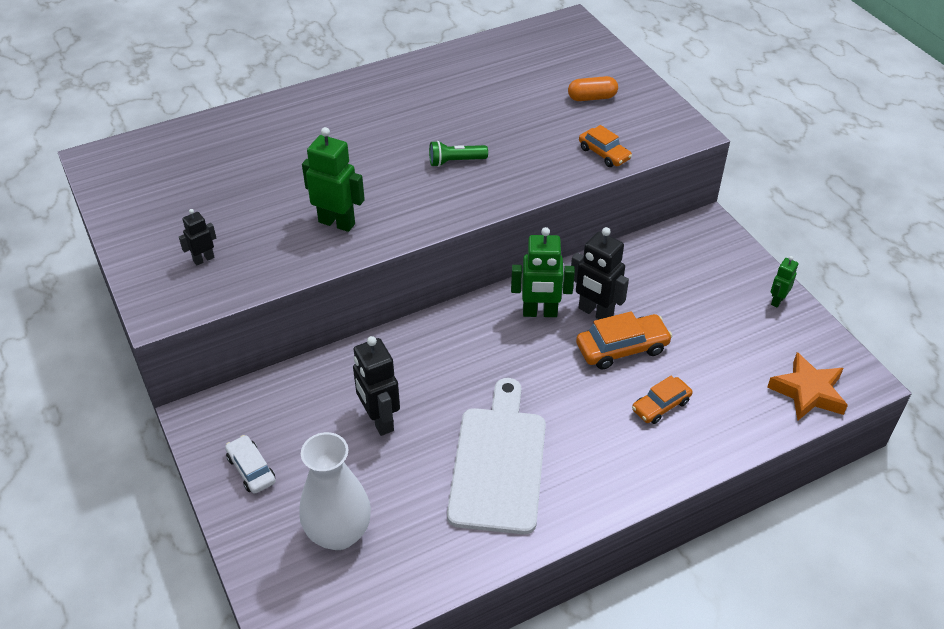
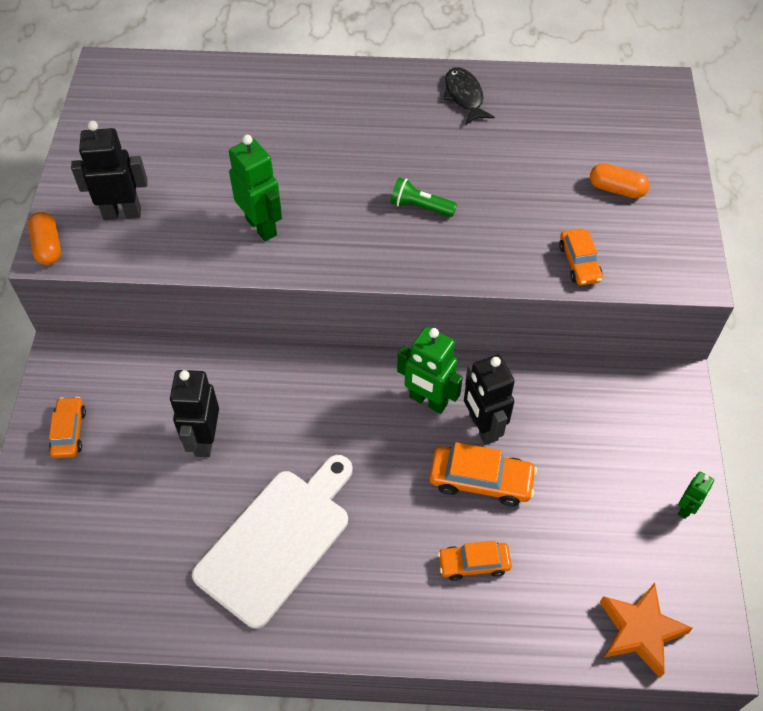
camera: 30 degrees right, 10 degrees up
black robot [179,209,216,265] -> black robot [71,121,148,220], size x1.82
white car [225,435,276,494] -> orange car [49,396,86,458]
white vase [299,432,371,550] -> none
green robot [770,256,798,308] -> green robot turned 150 degrees clockwise [678,472,714,519]
none -> orange capsule [28,212,61,265]
none -> black fish [443,67,495,124]

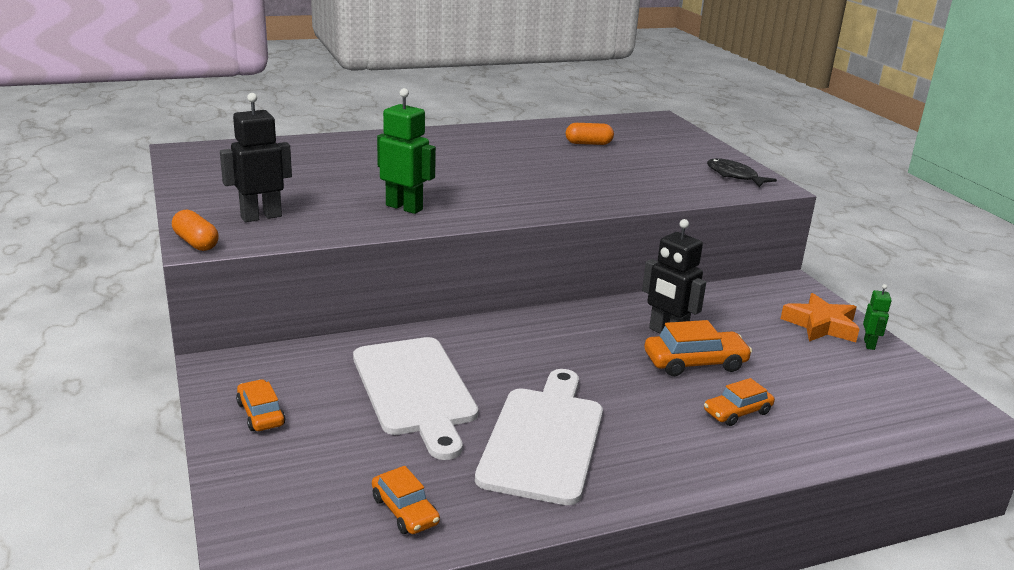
camera: 25 degrees left, 30 degrees down
black robot [170,370,219,457] -> white cutting board [353,337,478,460]
green flashlight [391,177,457,217] -> none
green robot [397,327,463,414] -> none
black fish [443,67,495,124] -> black fish moved to [707,158,777,187]
orange car [559,229,603,285] -> orange car moved to [372,466,440,534]
orange capsule [590,163,650,198] -> orange capsule moved to [566,123,614,145]
orange star [600,582,693,678] -> orange star moved to [781,293,860,342]

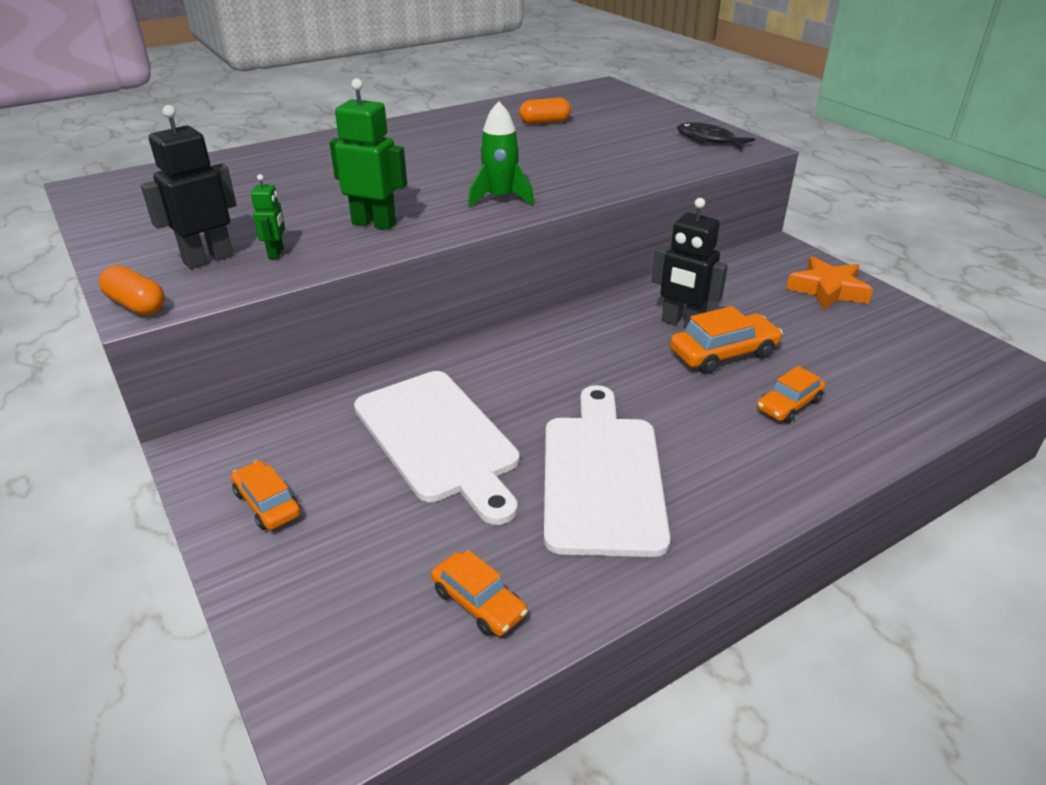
camera: 10 degrees left, 10 degrees up
green robot [863,284,892,350] -> green robot moved to [251,174,285,259]
none -> green rocket [468,101,534,207]

